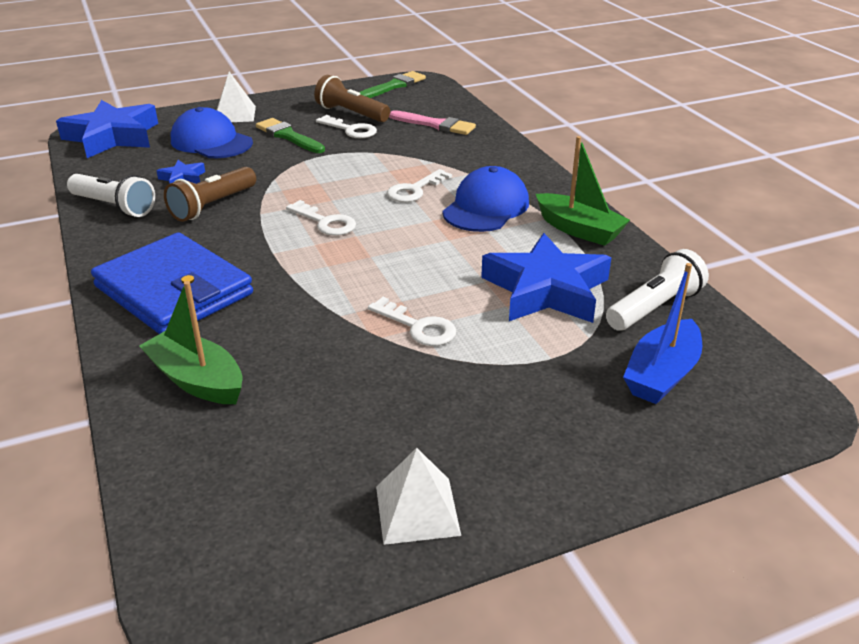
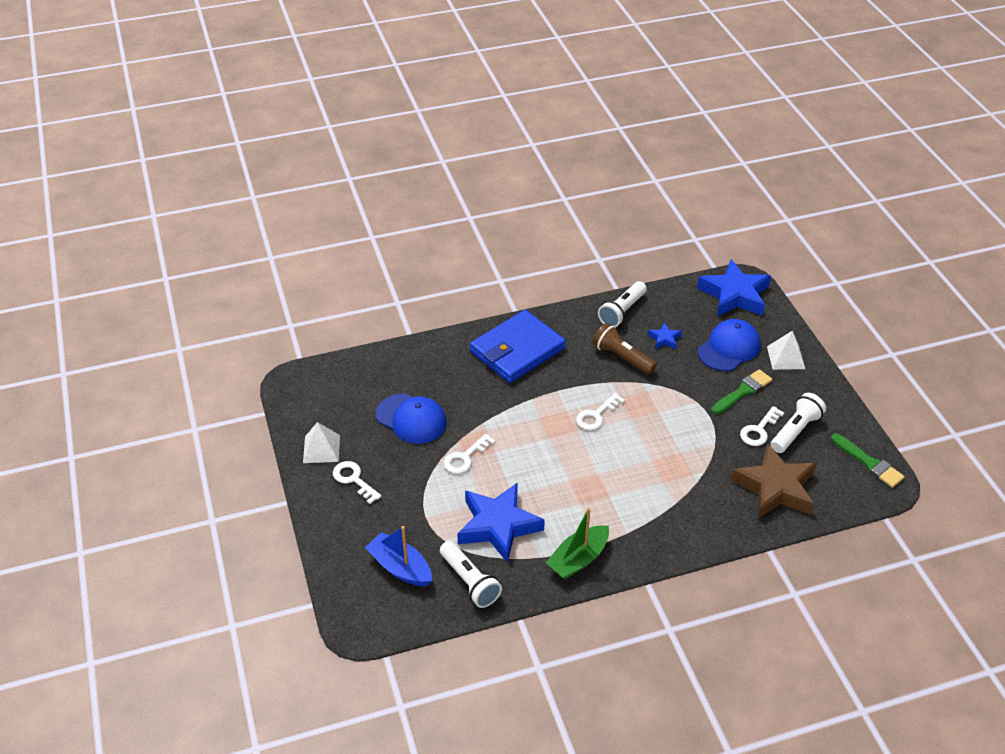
camera: 95 degrees right, 10 degrees up
green boat [139,281,242,404] -> none
brown flashlight [314,75,390,122] -> white flashlight [771,393,826,453]
white key [387,169,452,202] -> white key moved to [333,461,381,504]
pink brush [389,110,476,135] -> brown star [731,443,817,518]
blue cap [442,166,529,232] -> blue cap moved to [376,394,447,444]

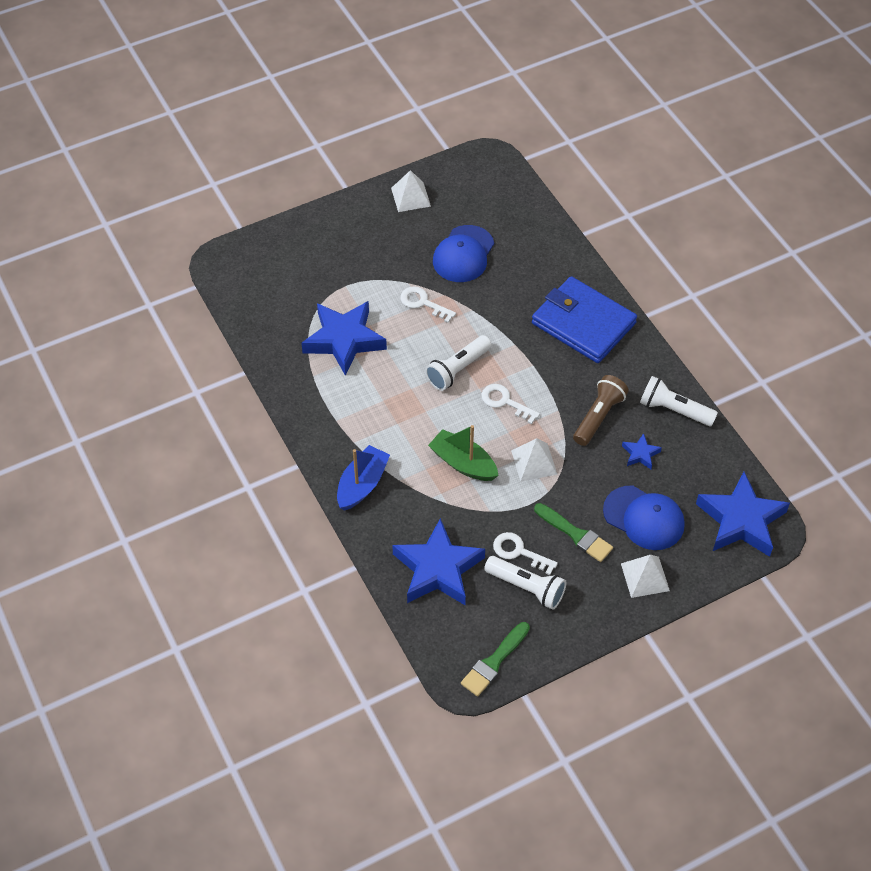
camera: 80 degrees right, 10 degrees up
white key [333,461,381,504] -> none
blue boat [365,526,432,586] -> blue boat moved to [337,445,390,511]
white flashlight [440,541,502,608] -> white flashlight moved to [425,335,492,391]
green boat [546,507,609,580] -> green boat moved to [428,425,499,481]
brown star [731,443,817,518] -> blue star [392,518,485,605]
none -> white pyramid [511,438,557,482]

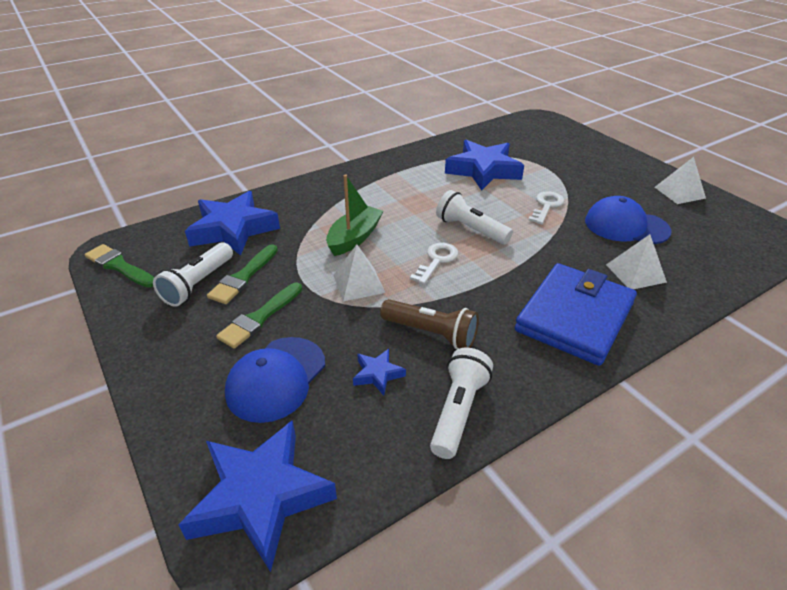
camera: 85 degrees right, 15 degrees down
blue boat [337,445,390,511] -> none
white key [493,532,558,575] -> green brush [207,244,278,304]
white pyramid [621,555,670,598] -> white pyramid moved to [606,234,667,289]

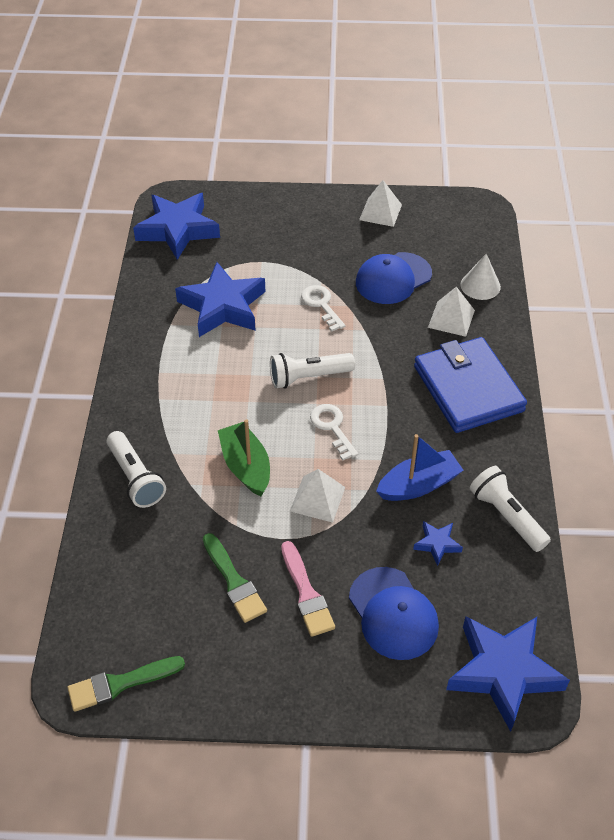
camera: 55 degrees left, 10 degrees up
white flashlight [153,242,233,307] -> white flashlight moved to [106,431,166,508]
blue star [185,191,280,256] -> blue star moved to [133,193,220,260]
green brush [216,283,302,349] -> pink brush [281,541,335,637]
brown flashlight [380,299,479,349] -> blue boat [376,434,463,501]
none -> white cone [461,254,501,300]

